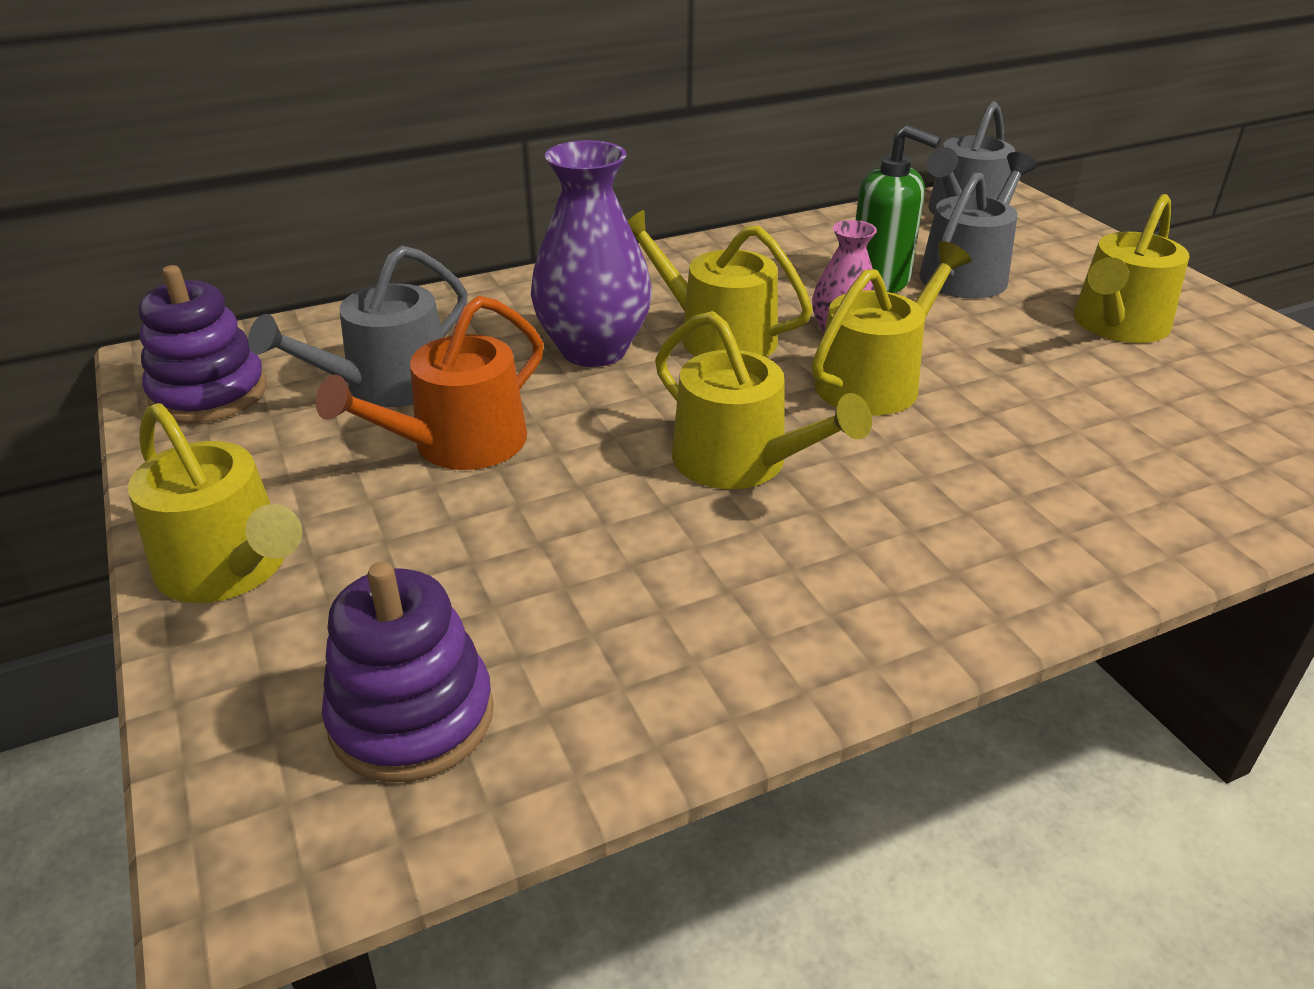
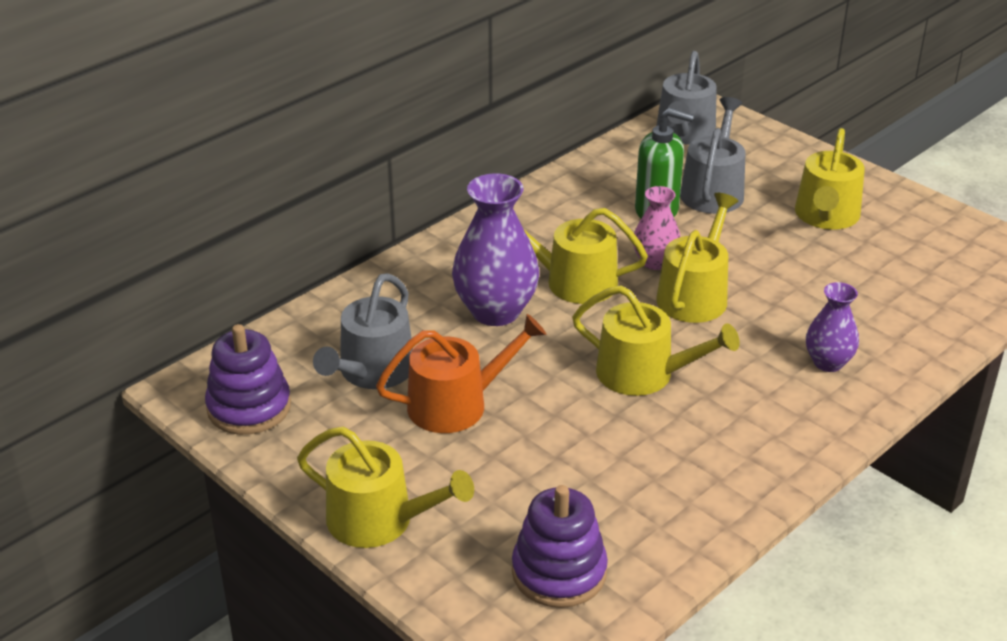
camera: 20 degrees left, 0 degrees up
orange watering can [316,296,544,470] -> orange watering can turned 135 degrees counterclockwise [376,314,546,433]
none -> purple vase [806,282,859,372]

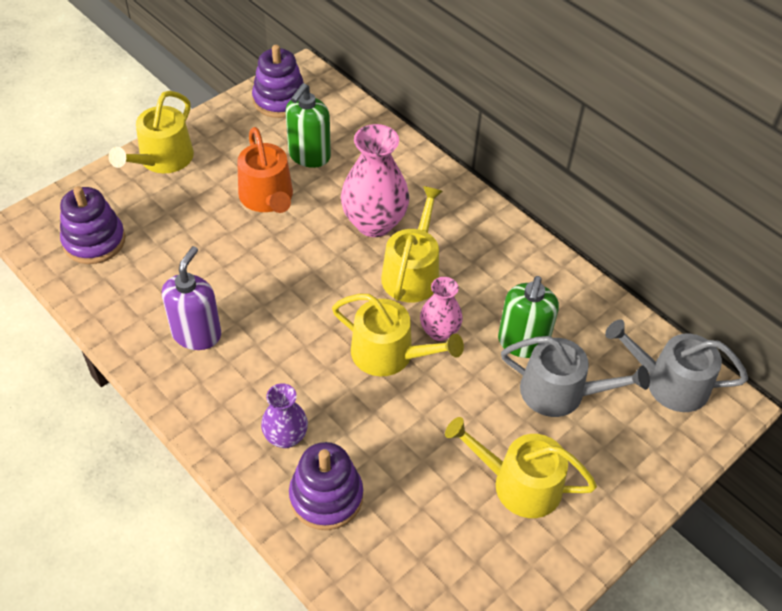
camera: 90 degrees right, 15 degrees up
grey watering can [313,273,413,389] -> green soap dispenser [285,83,331,168]
purple vase [452,173,539,326] -> pink vase [341,124,409,237]
yellow watering can [572,286,740,396] -> none
none -> purple soap dispenser [162,246,221,350]
none -> purple stacking toy [289,442,363,530]

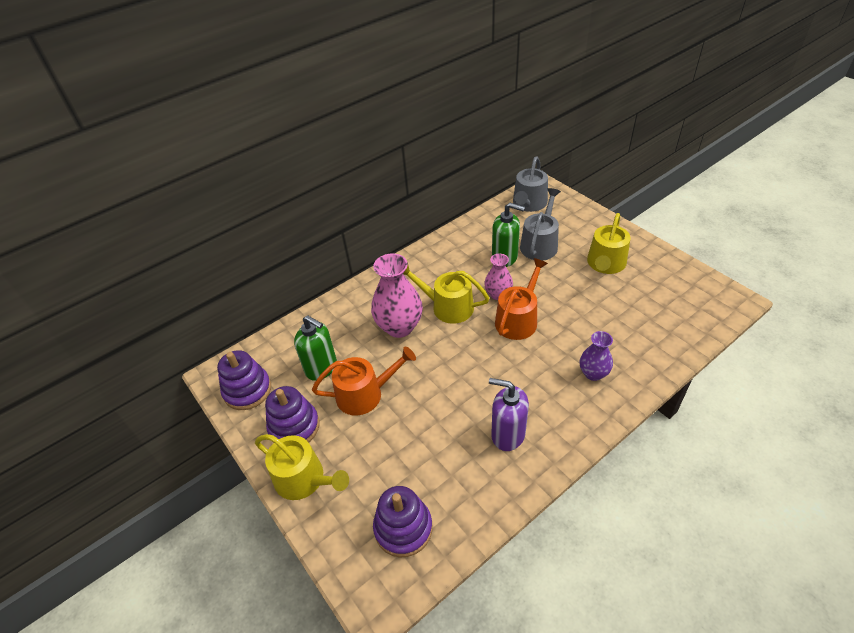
camera: 80 degrees left, 5 degrees down
purple stacking toy [289,442,363,530] -> purple stacking toy moved to [265,386,320,443]
yellow watering can [332,294,464,376] -> orange watering can [495,258,548,340]

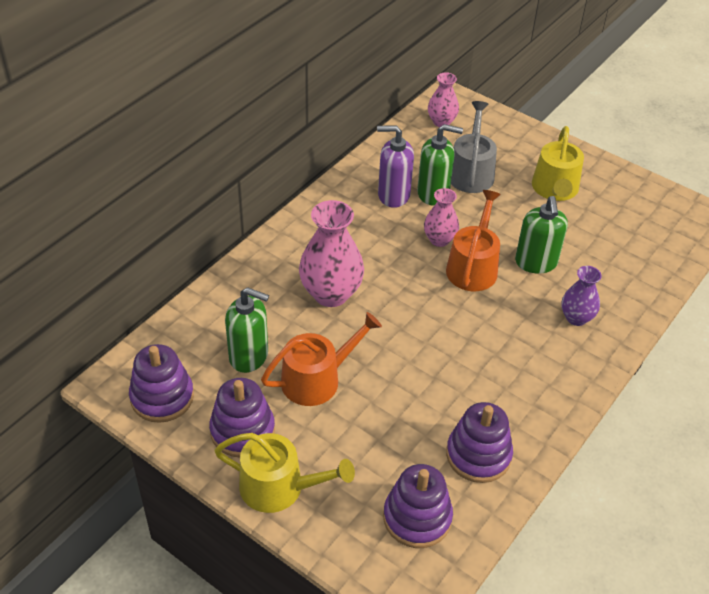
camera: 20 degrees left, 0 degrees up
yellow watering can [403,266,489,324] -> none
purple soap dispenser [489,378,529,451] -> purple soap dispenser moved to [377,125,414,208]
grey watering can [513,156,548,212] -> pink vase [428,72,459,127]
none -> purple stacking toy [446,402,513,483]
none -> green soap dispenser [515,196,568,274]

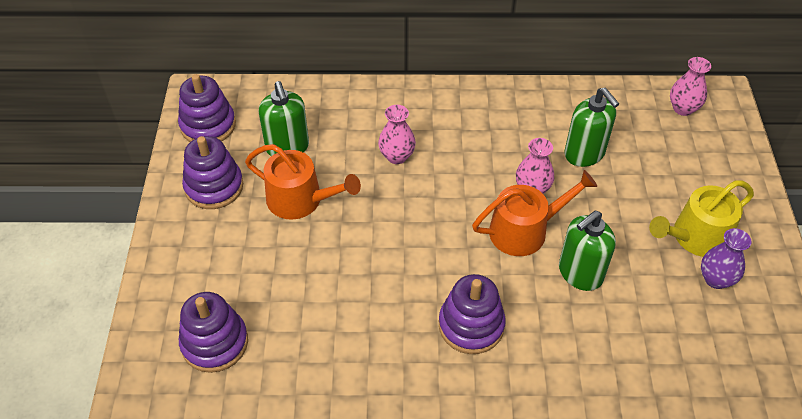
camera: 55 degrees right, 5 degrees up
yellow watering can [214,433,355,513] -> none
pink vase [299,200,364,307] -> pink vase [378,105,416,164], size x0.58
purple soap dispenser [377,125,414,208] -> none
purple stacking toy [446,402,513,483] -> purple stacking toy moved to [439,274,506,354]
grey watering can [451,101,497,193] -> none
purple vase [561,266,602,326] -> purple vase moved to [701,228,752,289]

